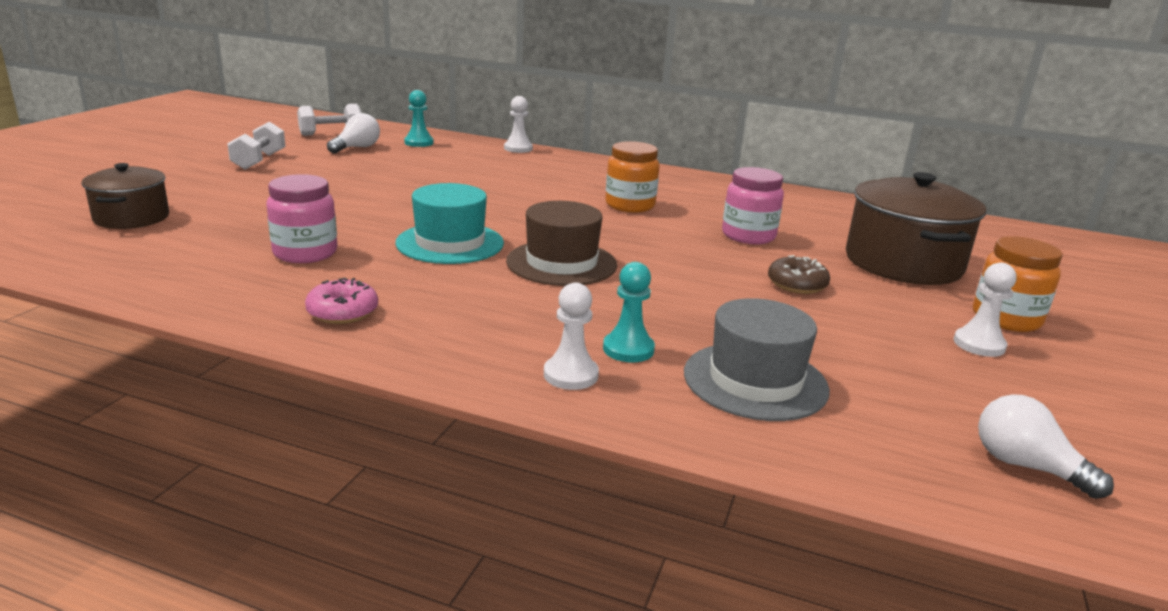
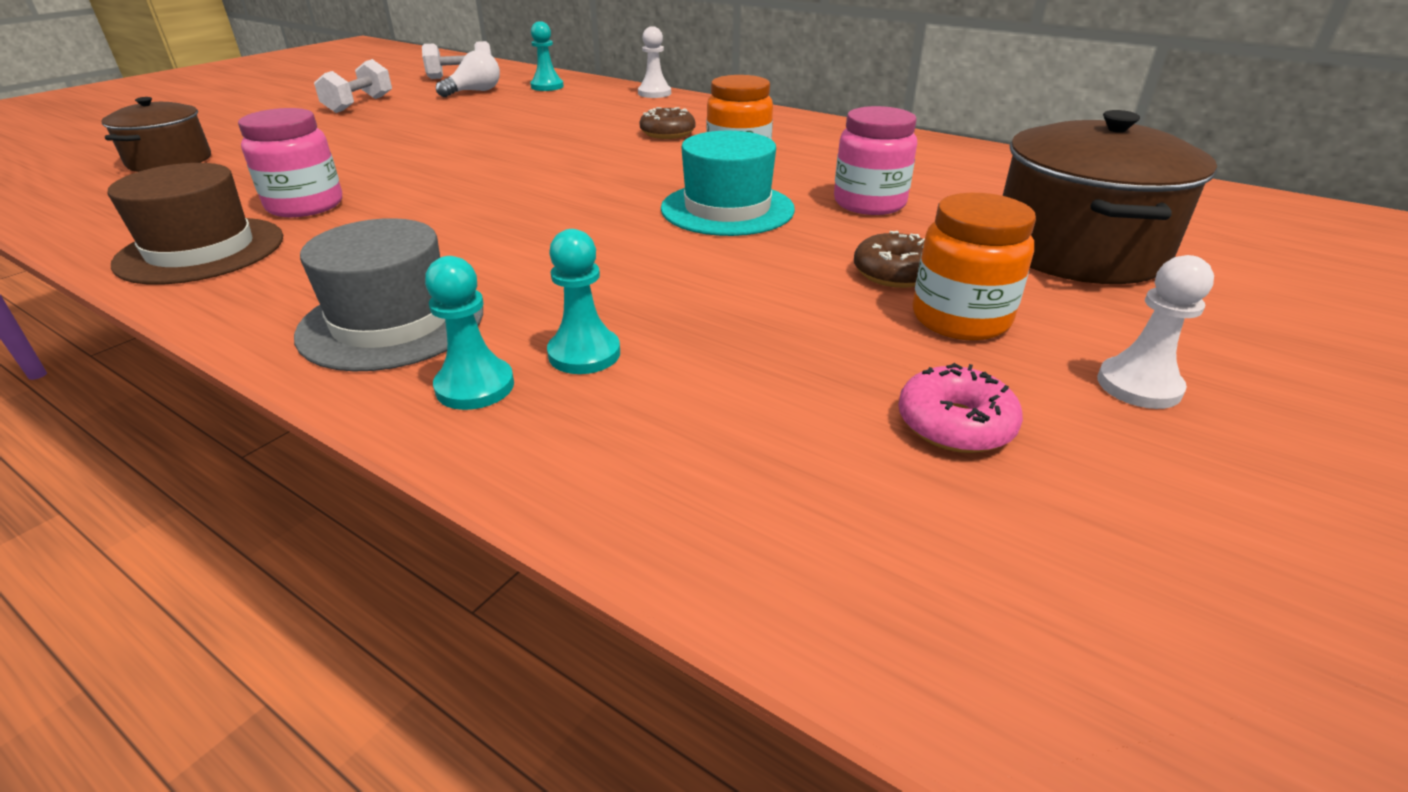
camera: 15 degrees right, 10 degrees up
pink donut [305,277,378,324] -> pink donut moved to [898,363,1023,453]
turquoise hat [396,183,504,264] -> turquoise hat moved to [661,131,795,236]
brown hat [506,201,617,286] -> brown hat moved to [108,163,283,285]
white pawn [544,283,599,390] -> turquoise pawn [425,256,514,410]
grey hat [684,298,830,421] -> grey hat moved to [294,218,483,371]
orange jar [973,236,1063,332] -> orange jar moved to [912,193,1036,341]
white light bulb [978,394,1114,499] -> none
none -> brown donut [640,107,696,139]

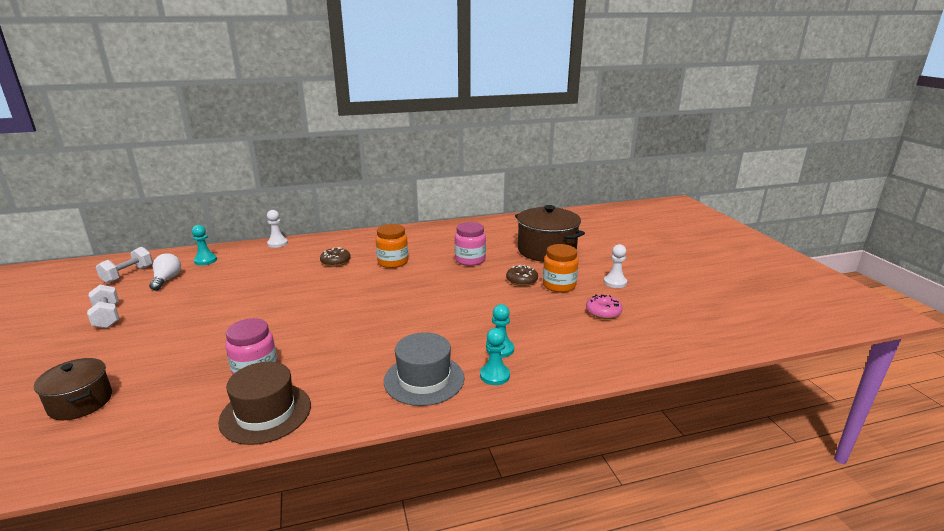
camera: 50 degrees left, 10 degrees down
turquoise hat [661,131,795,236] -> none

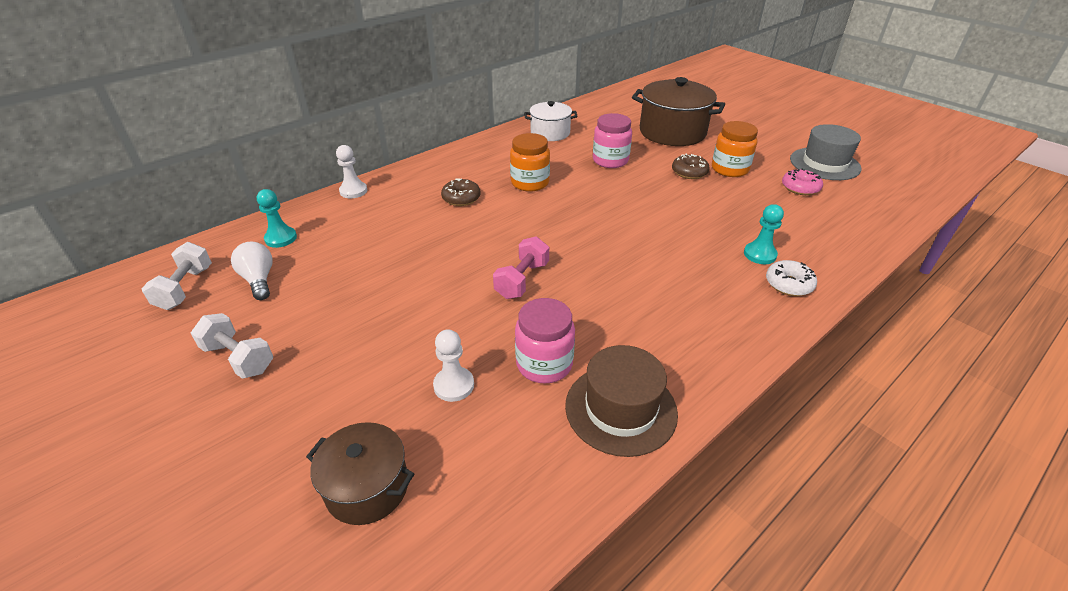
camera: 25 degrees left, 15 degrees up
grey hat [384,332,465,406] -> grey hat moved to [790,124,861,180]
turquoise pawn [480,328,510,385] -> white donut [766,260,817,296]
white pawn [604,244,627,288] -> white pawn moved to [433,329,474,402]
none -> pink dumbbell [493,236,549,299]
none -> white pot [524,101,578,141]

